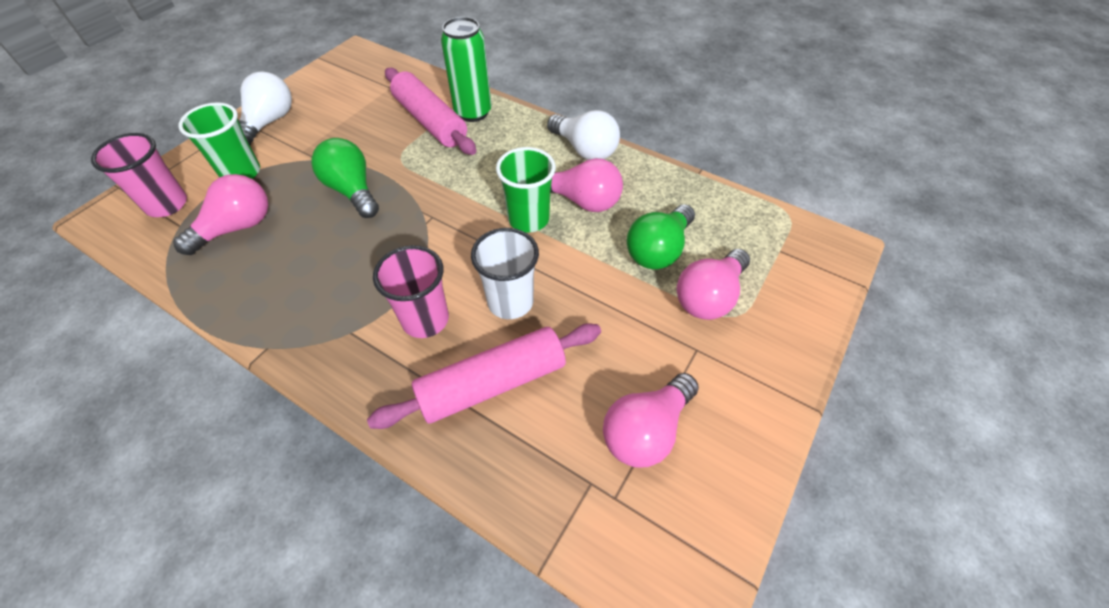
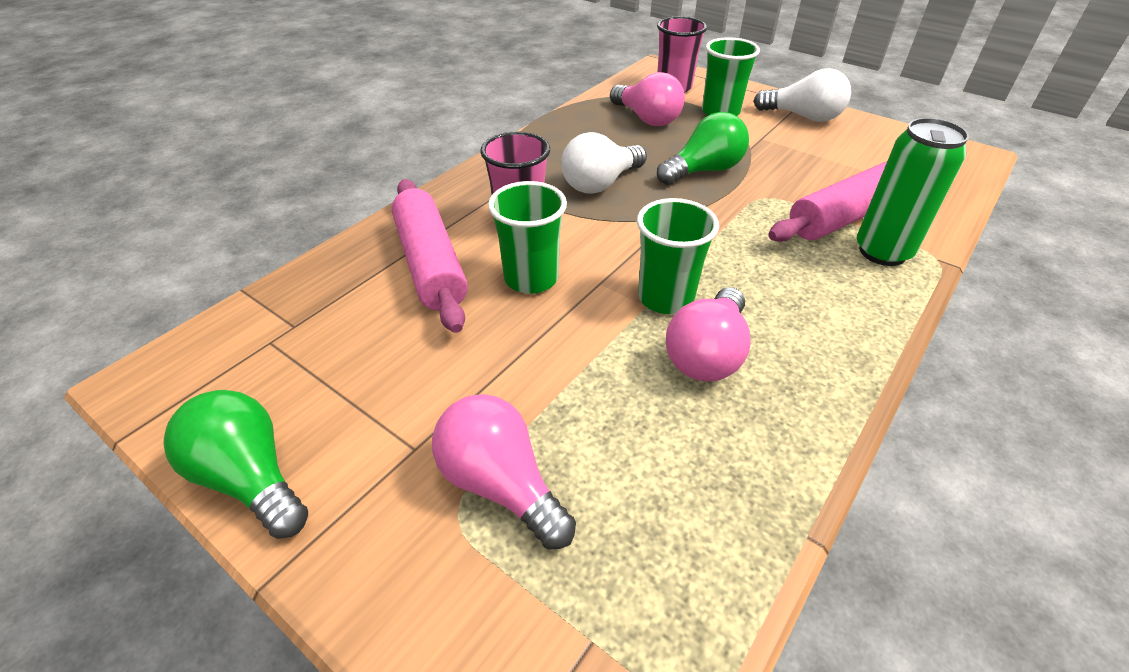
camera: 95 degrees right, 10 degrees down
white cup [471,228,539,319] -> green cup [488,181,567,294]
white light bulb [547,110,620,160] -> white light bulb moved to [561,132,647,194]
pink light bulb [603,373,699,468] -> none
green light bulb [627,204,695,270] -> green light bulb moved to [164,390,308,539]

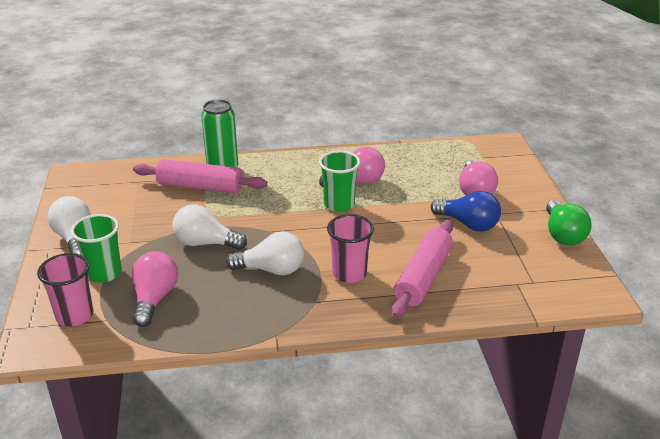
camera: 135 degrees left, 10 degrees down
green cup [488,181,567,294] -> none
green light bulb [657,112,749,185] -> white light bulb [173,204,247,250]
none -> blue light bulb [431,191,501,232]

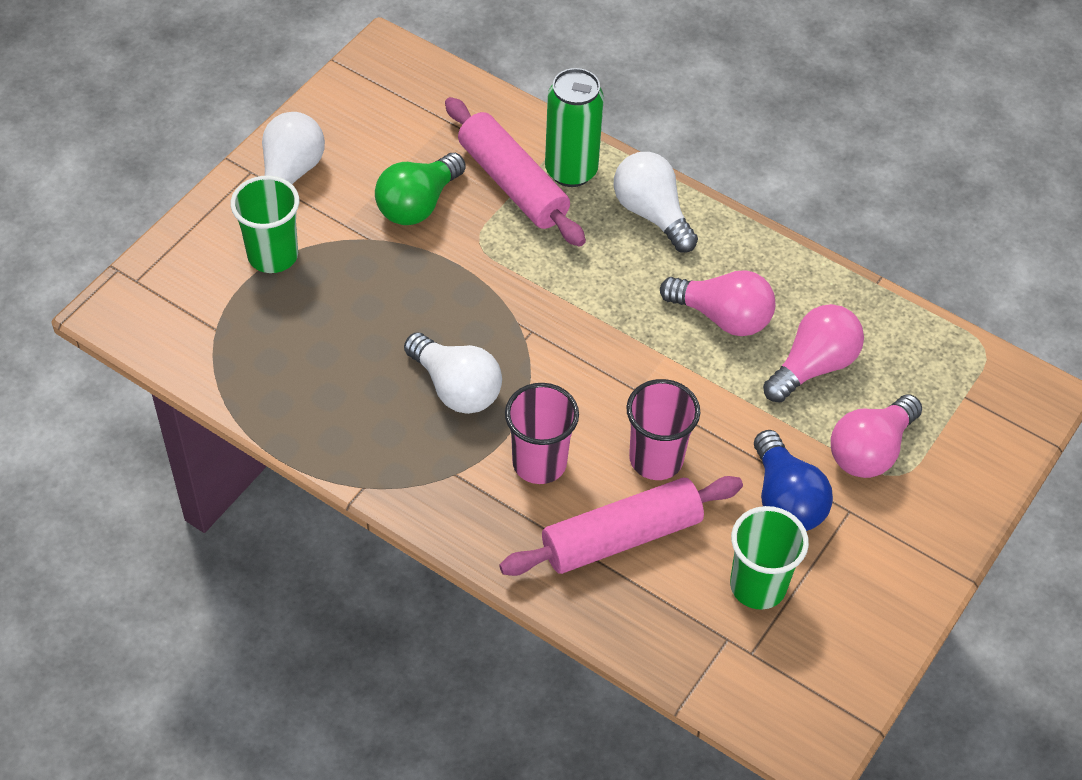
camera: 40 degrees right, 20 degrees up
pink cup [37,253,94,327] -> pink cup moved to [626,379,700,480]
pink light bulb [132,251,178,327] -> pink light bulb moved to [763,304,864,402]
white light bulb [173,204,247,250] -> white light bulb moved to [614,152,698,253]
green cup [319,151,360,212] -> green cup moved to [730,506,809,610]
green light bulb [546,200,591,245] -> green light bulb moved to [375,153,466,225]

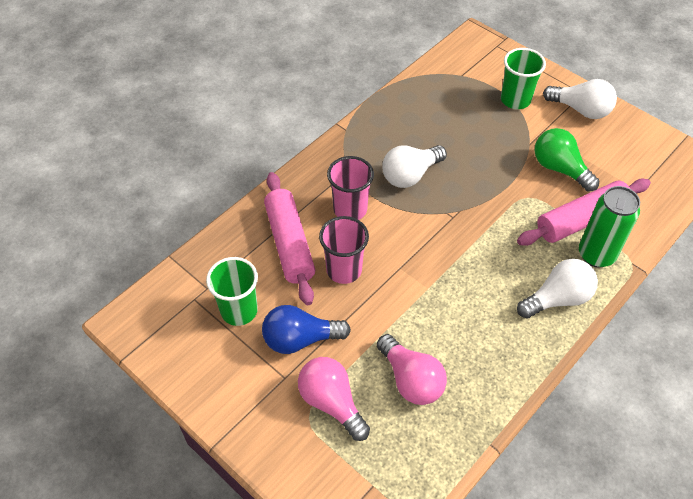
camera: 100 degrees right, 0 degrees up
pink light bulb [660,270,776,336] -> none

